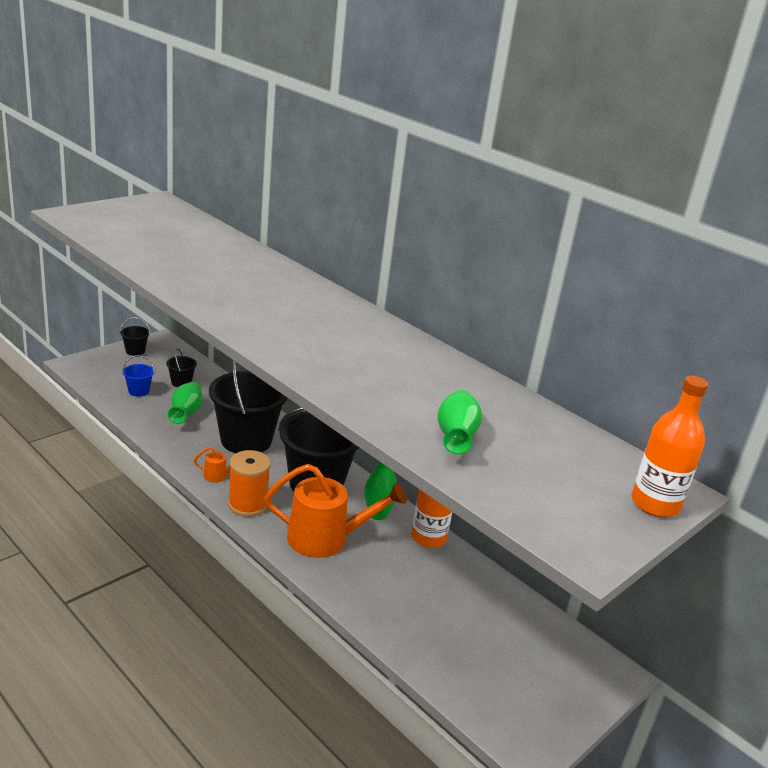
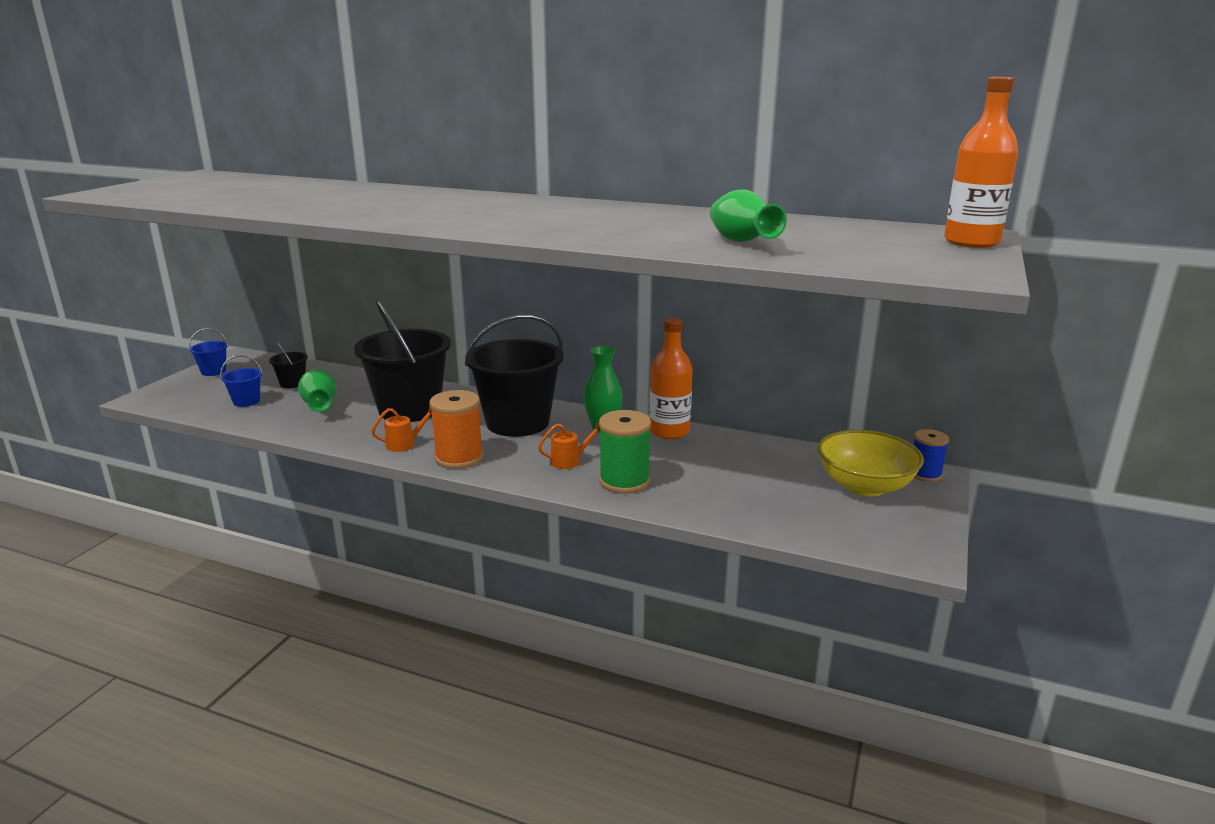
camera: 20 degrees left, 5 degrees down
black bucket [120,317,150,356] -> blue bucket [189,328,228,376]
orange watering can [264,464,407,558] -> orange watering can [538,422,600,469], size x0.42
none -> green spool [599,410,651,494]
none -> yellow bowl [818,430,924,496]
none -> blue spool [914,429,949,482]

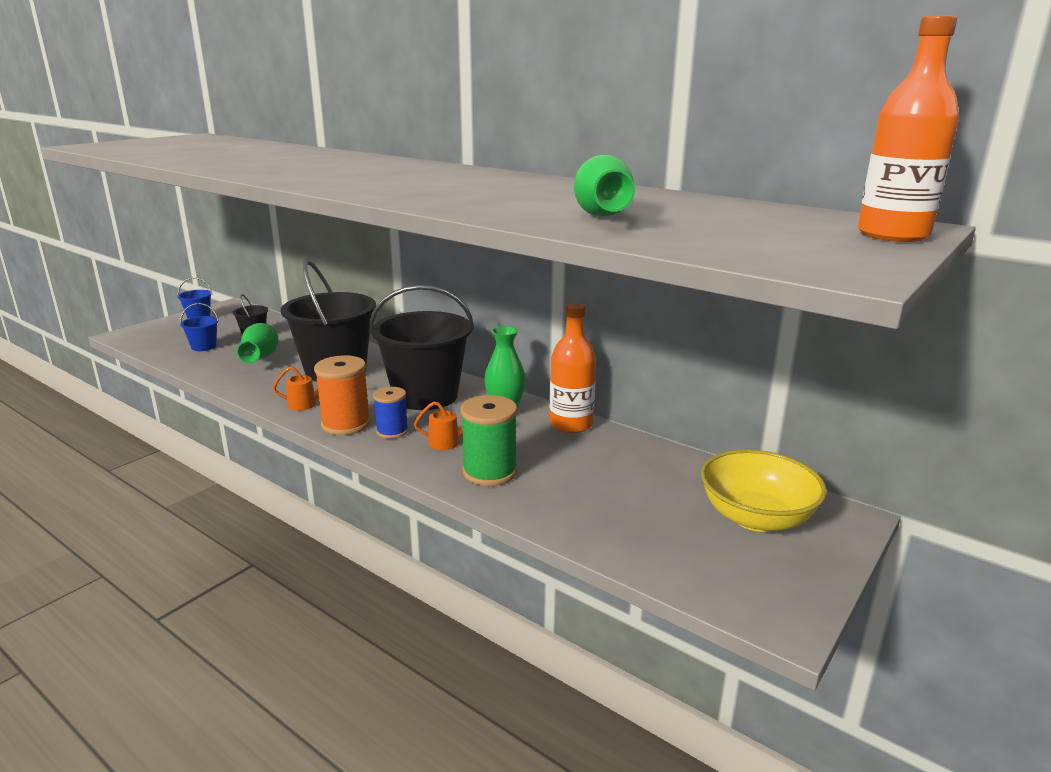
camera: 15 degrees right, 0 degrees up
blue spool [914,429,949,482] -> blue spool moved to [373,387,408,439]

